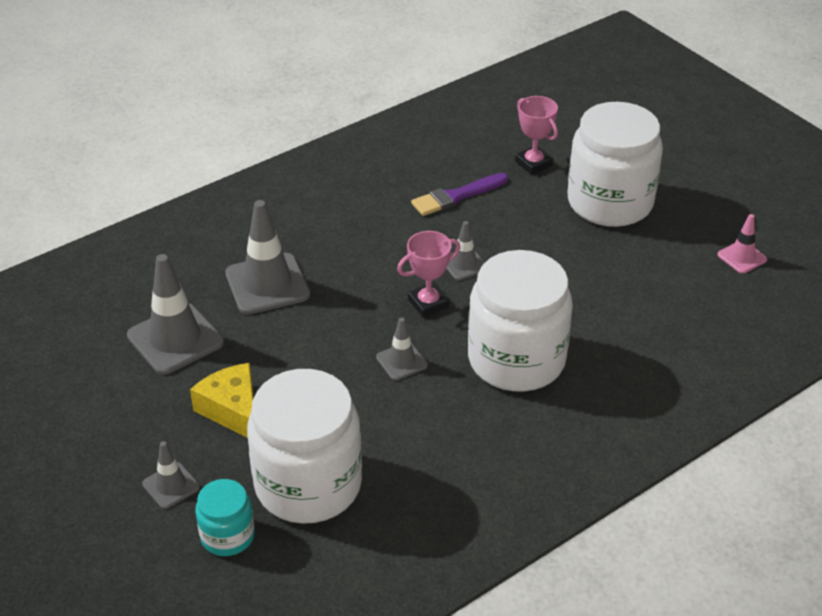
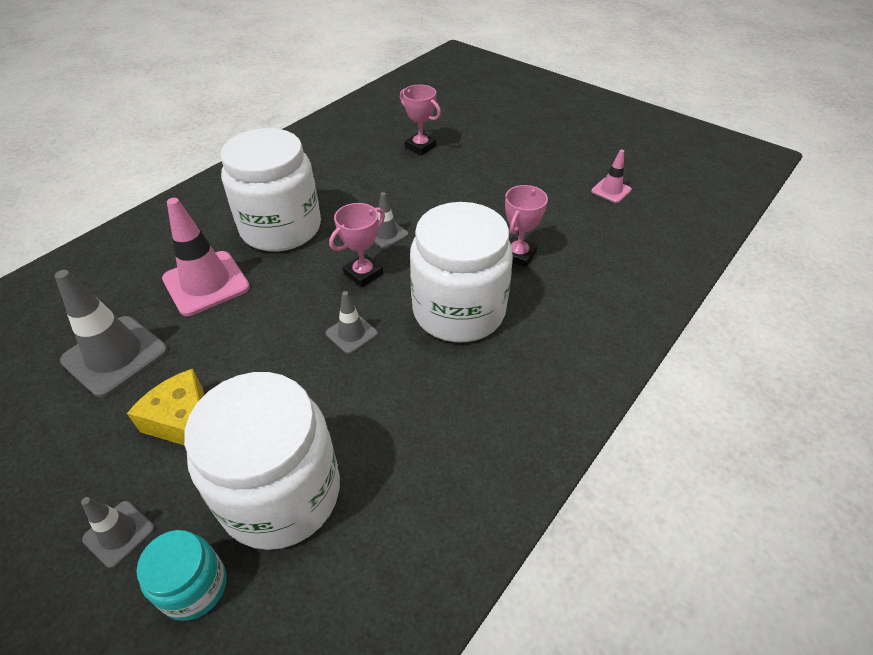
camera: 15 degrees left, 5 degrees up
grey traffic cone [225,200,310,315] -> pink traffic cone [162,198,250,316]
purple brush [411,173,508,216] -> none
white jar [567,102,663,227] -> white jar moved to [220,128,321,252]
none -> pink trophy [505,185,548,267]

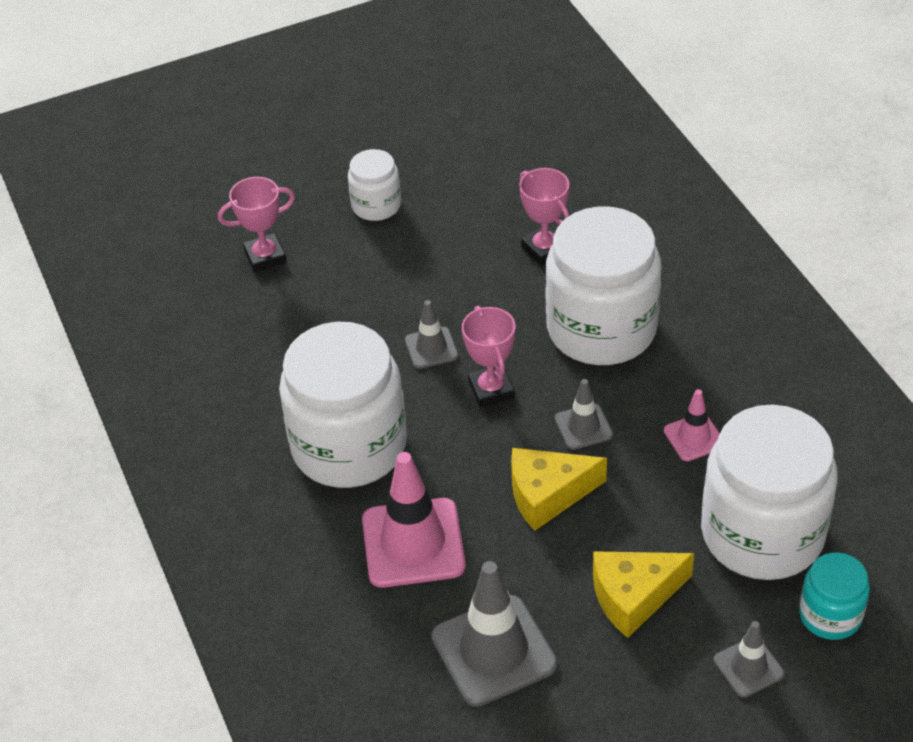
camera: 60 degrees left, 0 degrees up
pink traffic cone [591,150,632,203] -> pink traffic cone moved to [664,389,720,461]
none -> white jar [348,149,401,221]
none -> yellow cheese [511,448,607,531]

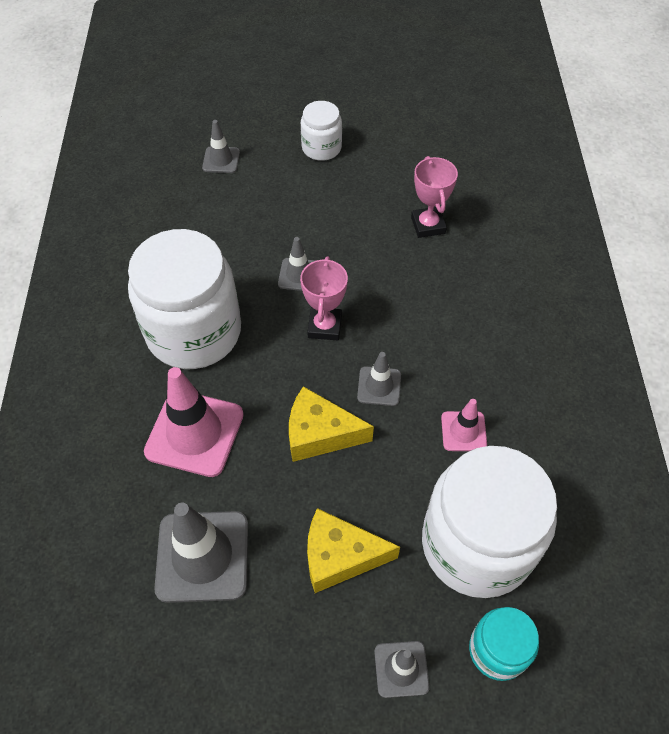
camera: 20 degrees right, 10 degrees up
pink trophy [218,177,295,272] -> grey traffic cone [202,120,240,173]
white jar [545,206,661,365] -> none

